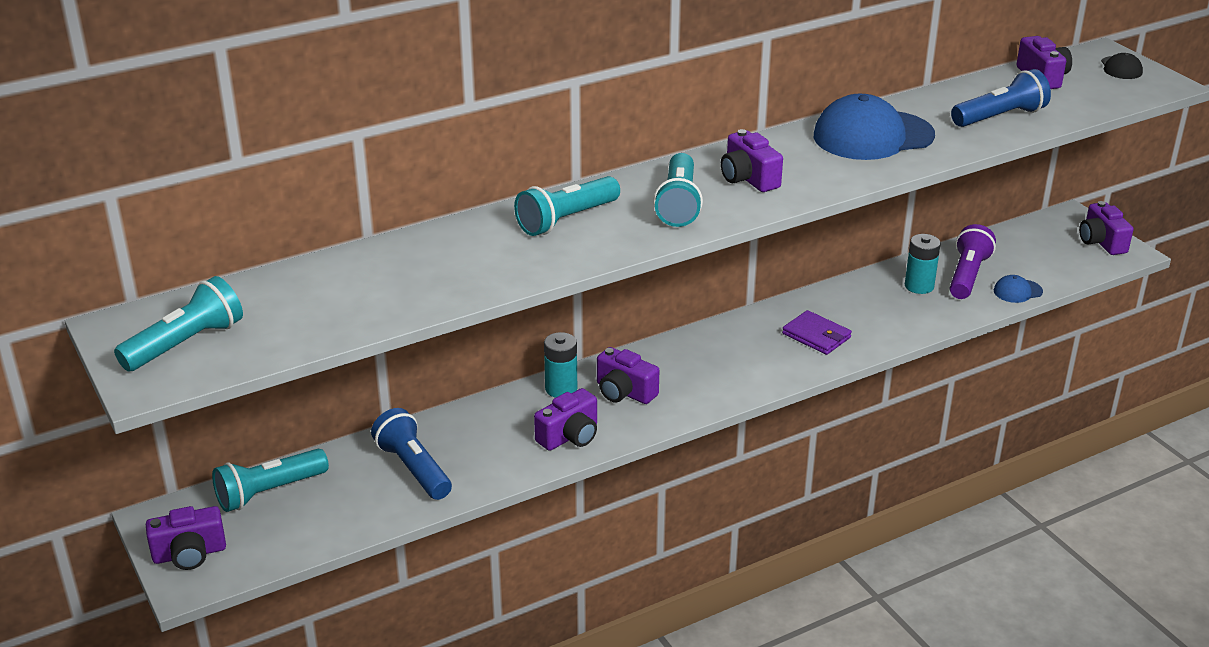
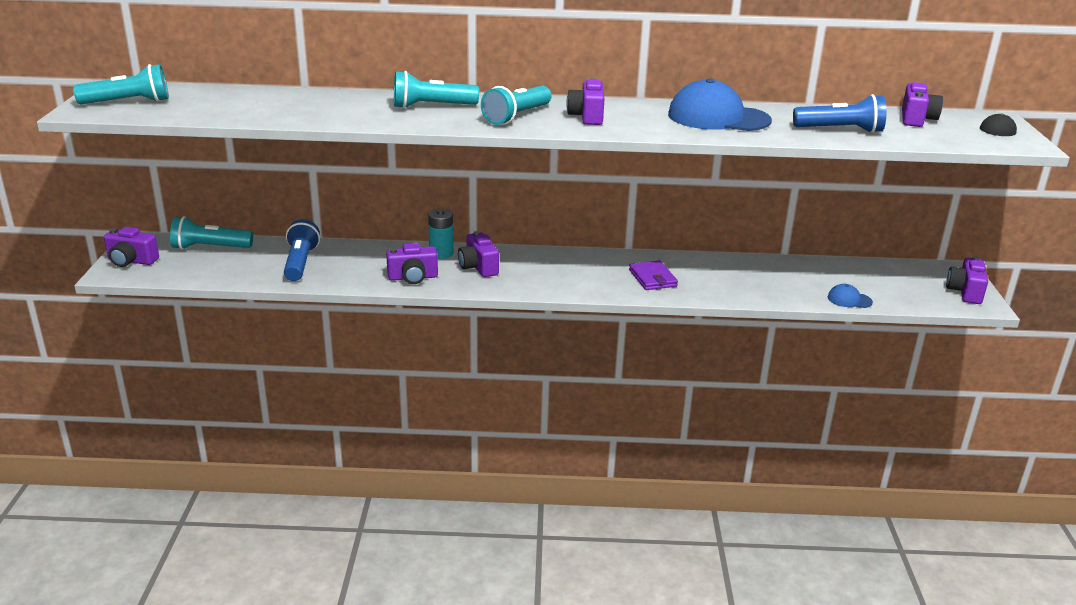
camera: 30 degrees right, 5 degrees down
turquoise battery [905,234,941,294] -> none
purple flashlight [950,224,996,299] -> none

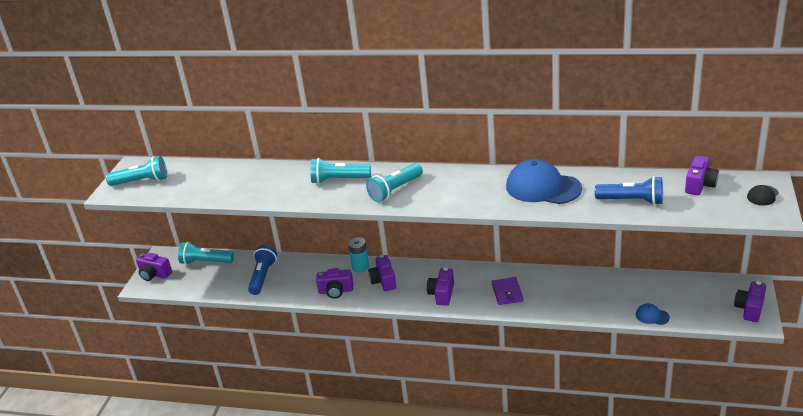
camera: 15 degrees right, 5 degrees up
purple camera [566,78,604,125] -> purple camera moved to [427,268,454,306]

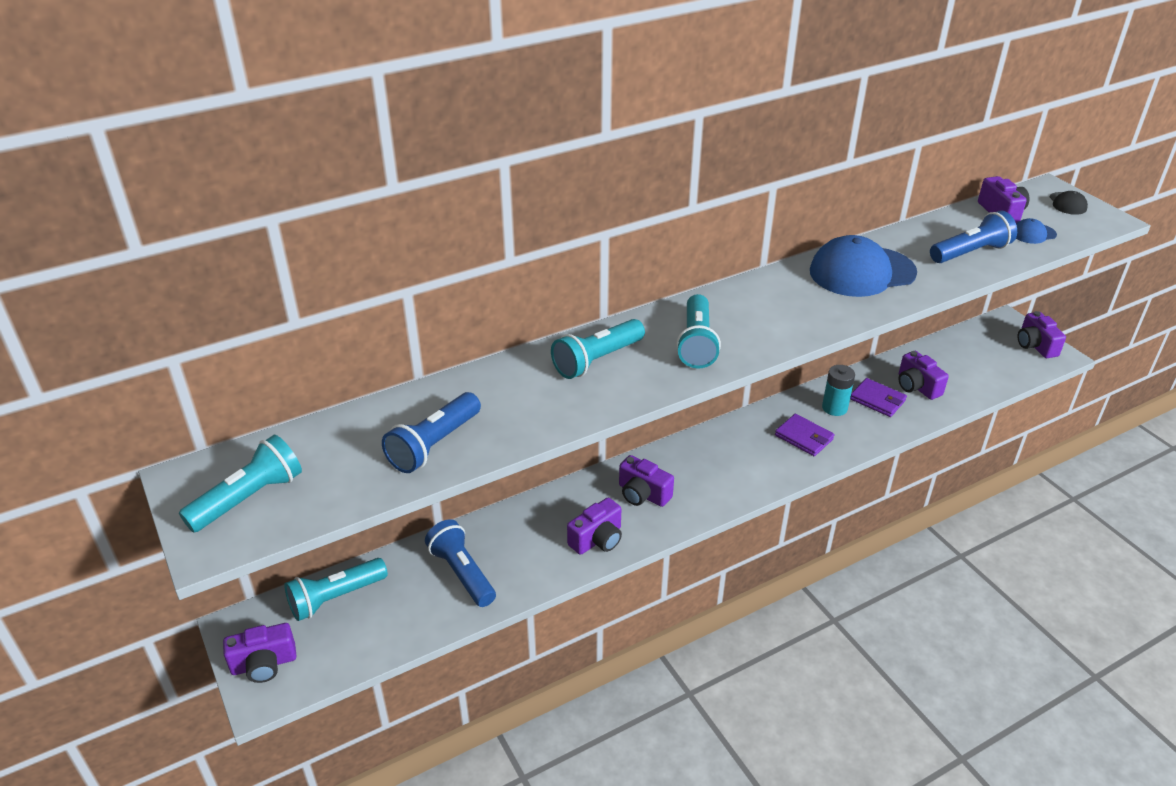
camera: 45 degrees left, 5 degrees up
turquoise battery [348,237,369,273] -> turquoise battery moved to [822,365,855,416]
purple camera [427,268,454,306] -> purple camera moved to [899,351,949,400]
blue cap [636,304,670,325] -> blue cap moved to [1016,218,1057,244]
none -> blue flashlight [382,392,481,473]
none -> purple wallet [850,378,907,417]

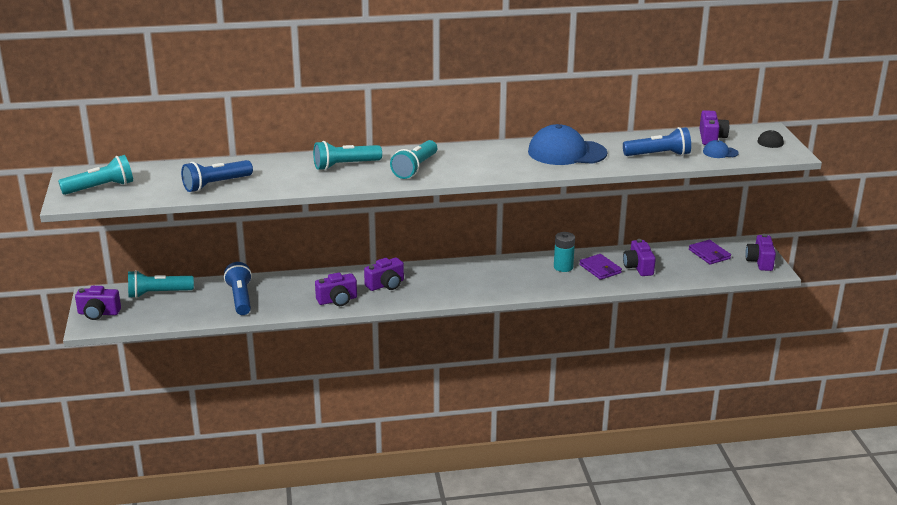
camera: 20 degrees right, 10 degrees down
purple camera [619,455,674,507] -> purple camera turned 90 degrees counterclockwise [364,257,404,291]
purple wallet [775,414,834,456] -> purple wallet moved to [689,240,731,264]

